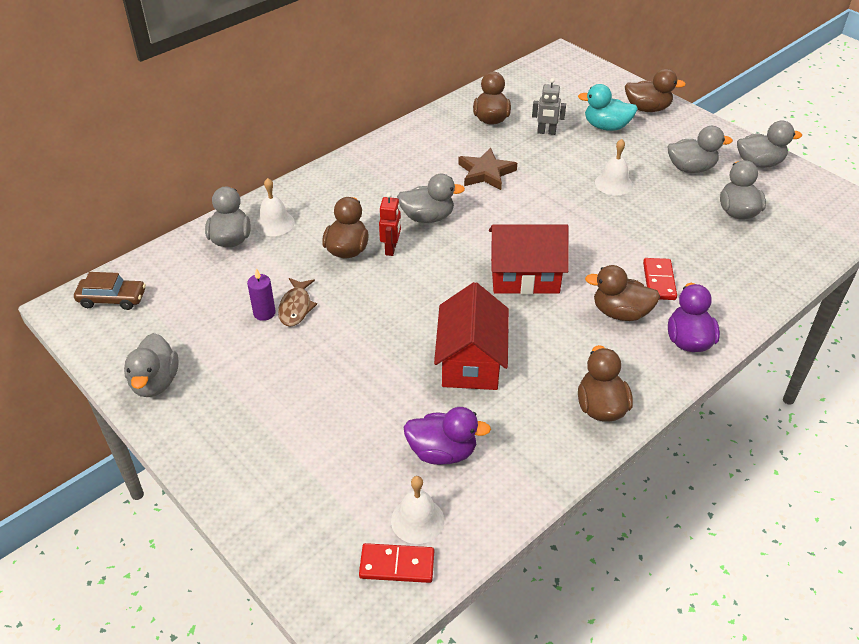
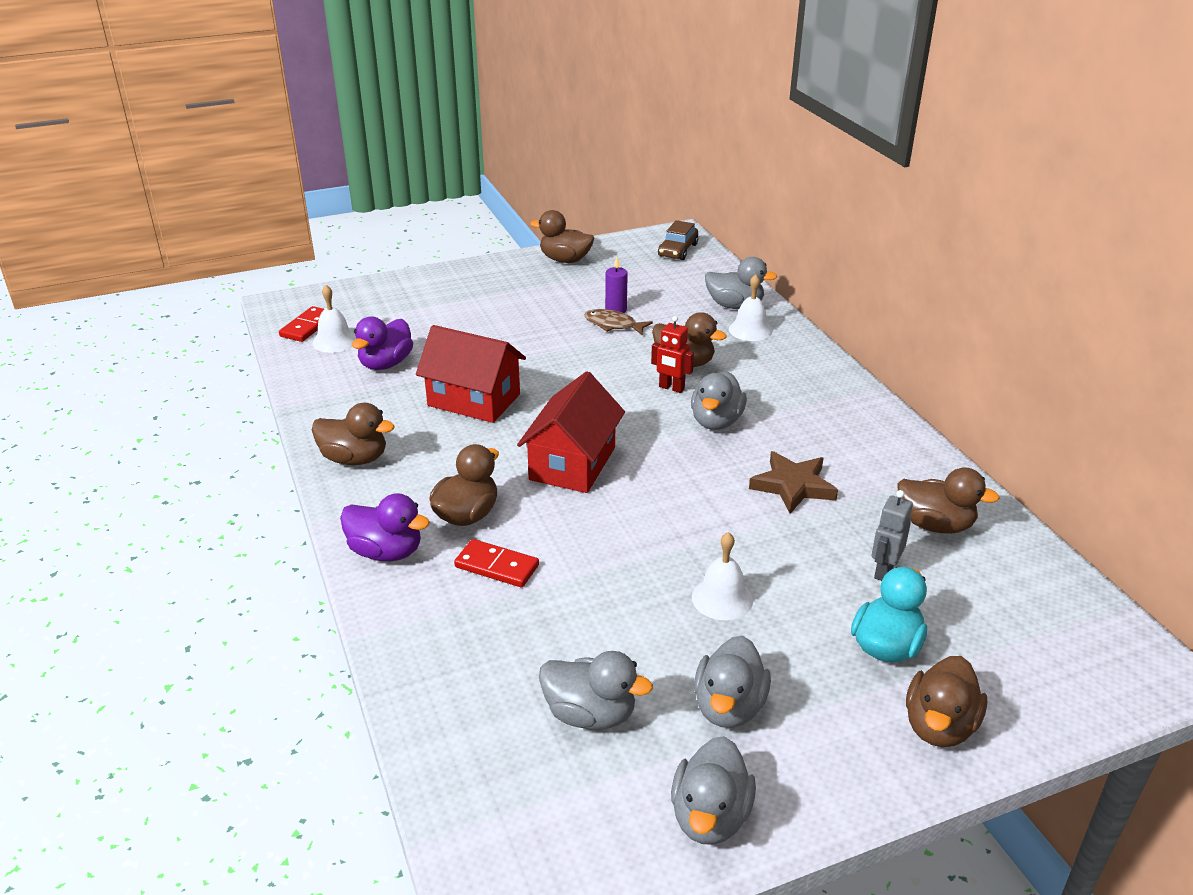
camera: 110 degrees right, 10 degrees down
grey duck [124,333,179,397] -> brown duck [530,210,594,263]

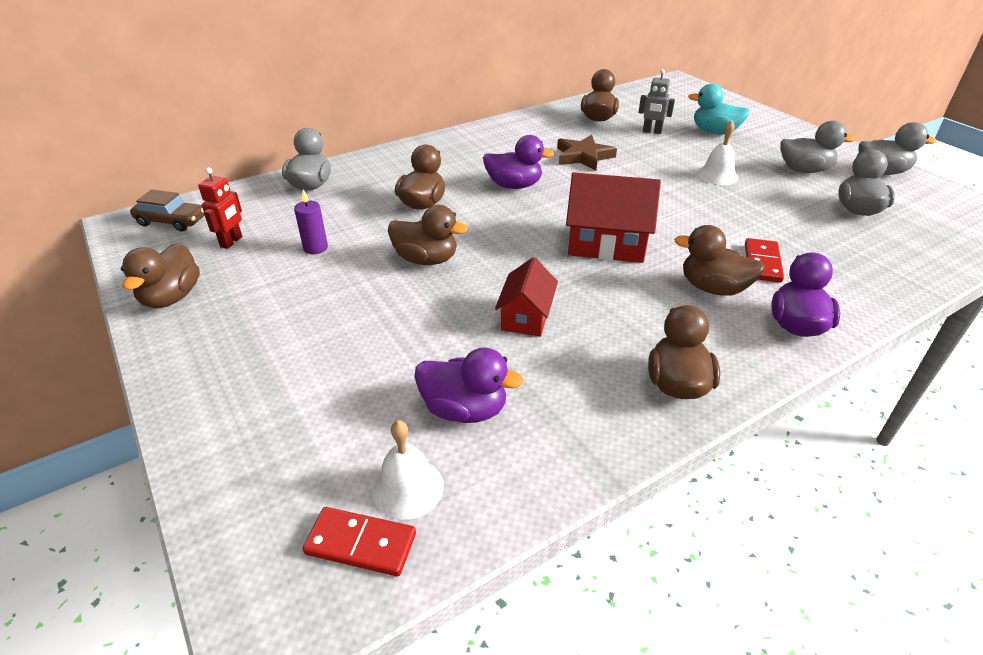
camera: 100 degrees left, 5 degrees up
red house [416,325,526,423] -> red house [495,257,558,337], size x0.62
brown fish [584,309,653,335] -> none
red robot [651,316,694,393] -> red robot moved to [198,168,242,249]
grey duck [691,371,747,430] -> purple duck [483,135,554,189]
white bell [729,274,772,341] -> none
brown duck [906,656,987,747] -> brown duck moved to [388,205,468,265]

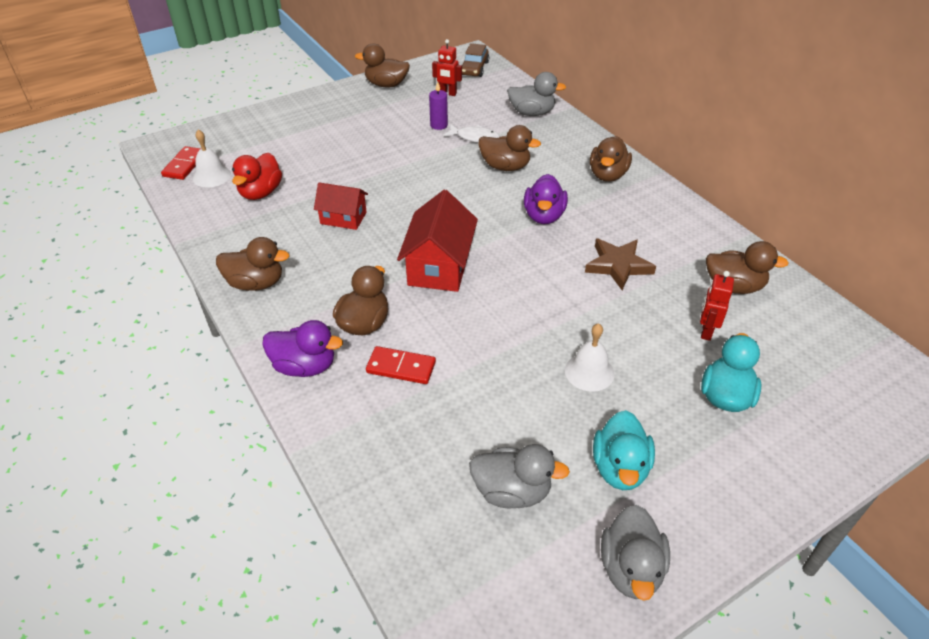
camera: 90 degrees right, 5 degrees up
brown duck [388,205,468,265] -> brown duck moved to [590,136,632,182]
purple duck [414,347,524,423] -> red duck [232,153,282,200]
grey robot [638,69,675,134] -> red robot [700,271,734,341]
grey duck [780,120,855,173] -> turquoise duck [593,410,655,490]
none -> white fish [443,124,500,143]

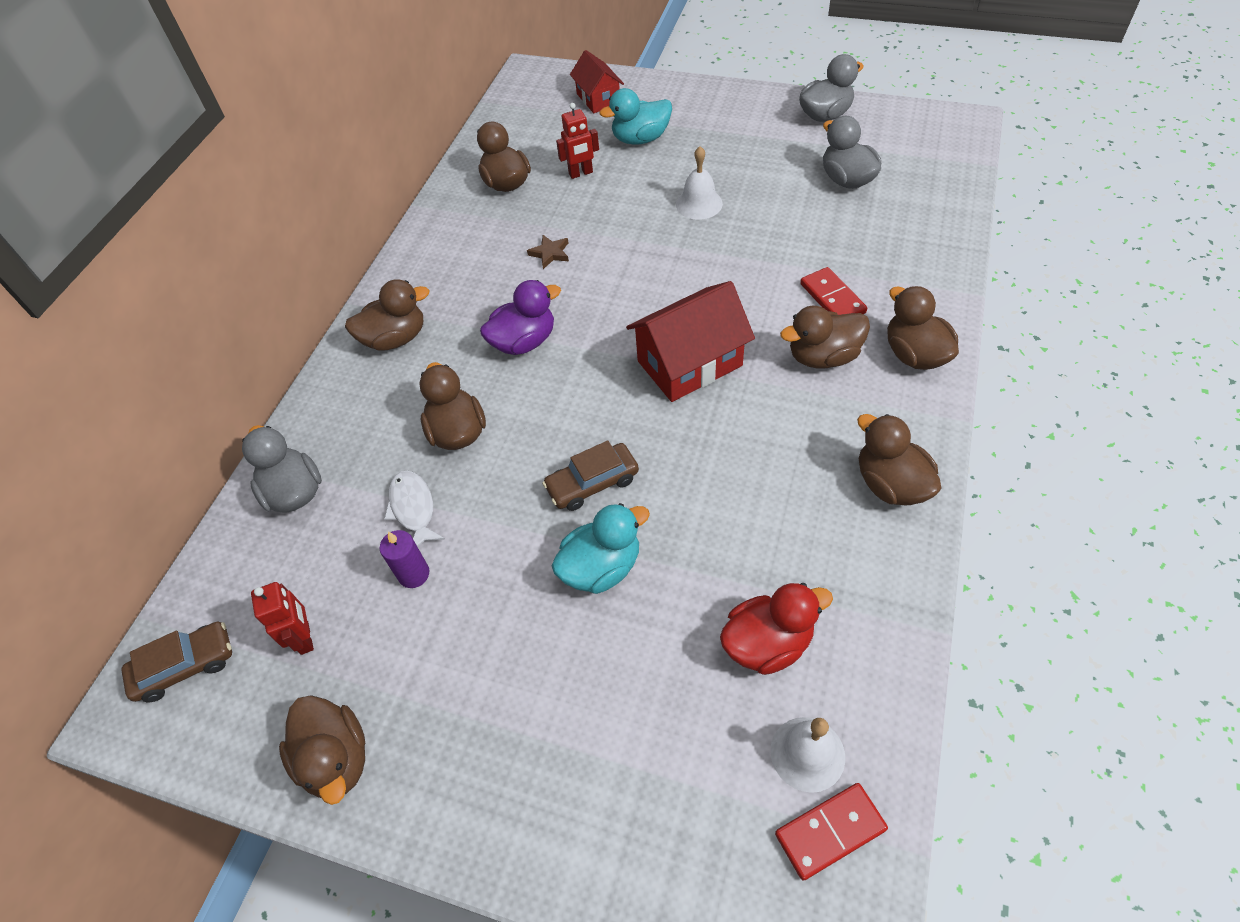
camera: 125 degrees left, 10 degrees up
purple duck [262,320,343,377] -> brown duck [887,286,959,370]
red house [314,182,368,230] -> red house moved to [570,50,624,113]
brown star [585,239,656,290] -> brown star [527,235,569,269], size x0.56
turquoise duck [593,410,655,490] -> turquoise duck moved to [552,503,650,594]
none -> brown car [542,440,639,511]

